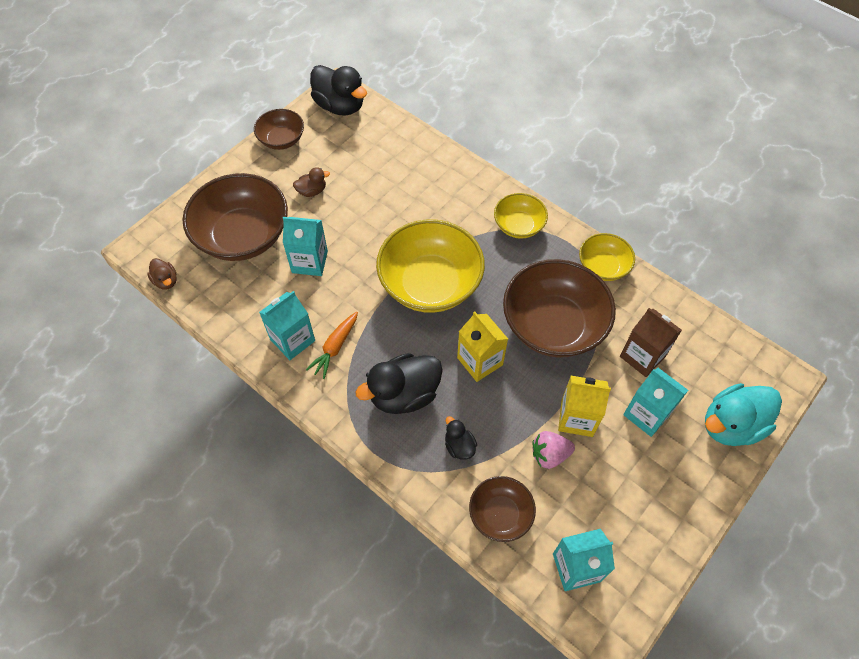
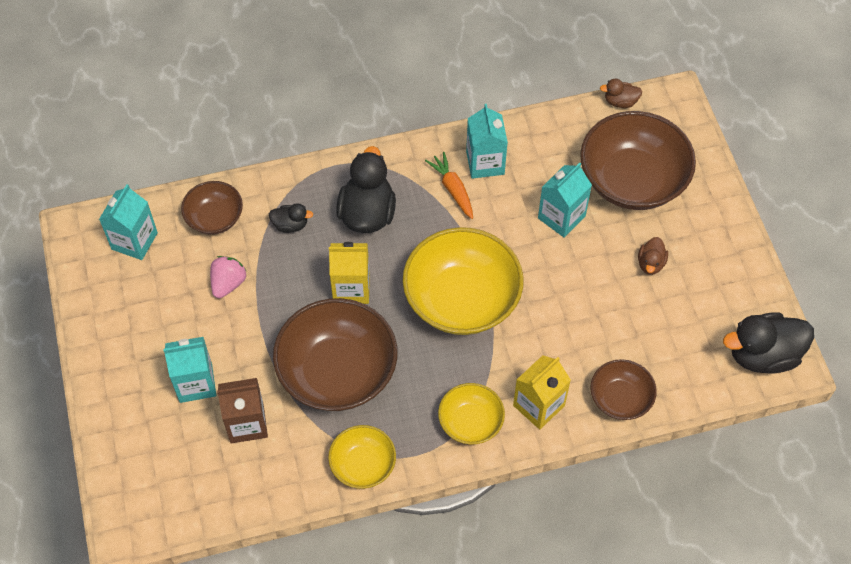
camera: 125 degrees right, 0 degrees up
brown bowl [254,109,304,150] -> brown bowl moved to [590,359,657,420]
yellow carton [558,376,611,437] -> yellow carton moved to [513,355,571,429]
turquoise duck [705,383,782,446] -> none

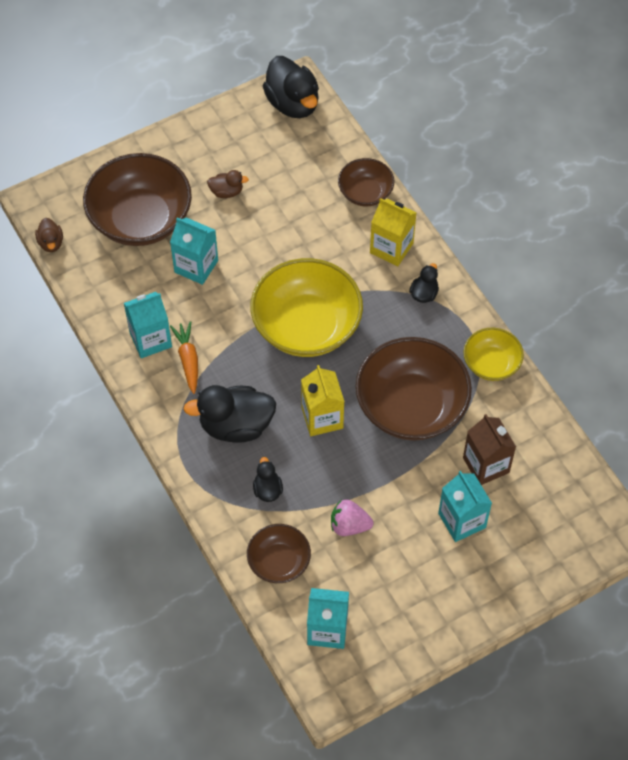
camera: 105 degrees left, 0 degrees up
orange carrot [425,152,473,219] -> orange carrot turned 120 degrees clockwise [170,321,198,394]
yellow bowl [438,383,505,445] -> black duck [409,263,439,303]

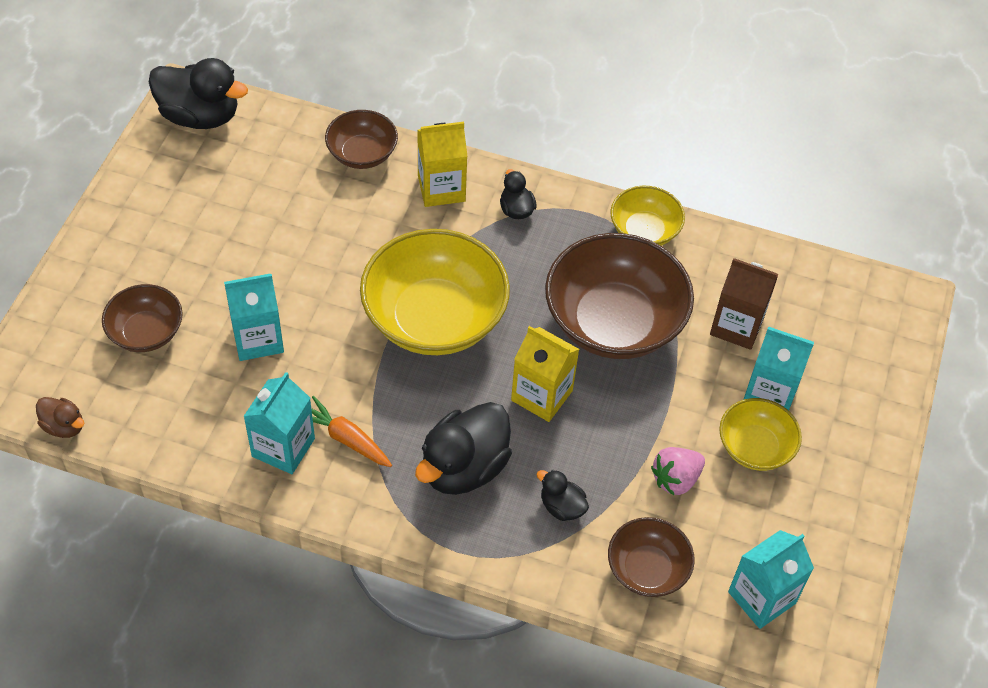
camera: 45 degrees left, 5 degrees down
brown bowl [83,153,192,246] -> brown bowl [102,284,183,352], size x0.53
brown duck [207,170,249,198] -> none
none -> yellow bowl [719,398,802,471]

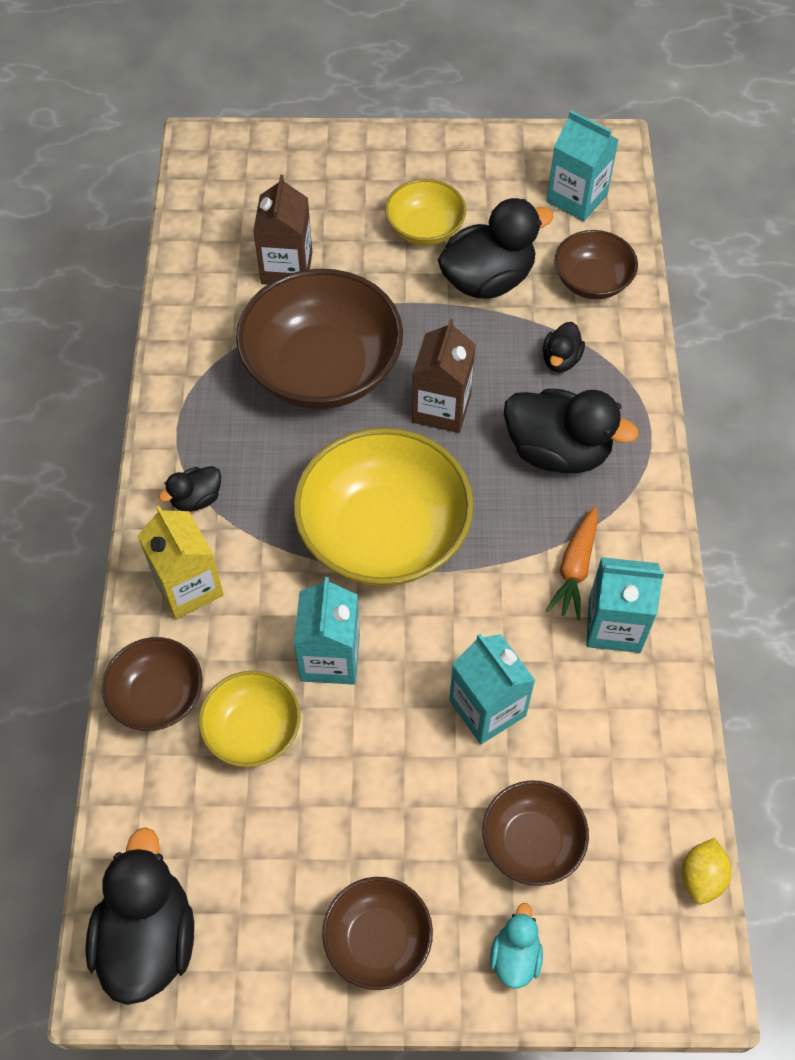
camera: 105 degrees left, 5 degrees up
brown duck [36,397,85,438] -> yellow lemon [682,838,732,904]
yellow carton [511,326,579,422] -> brown carton [412,319,476,433]
yellow bowl [610,186,685,246] -> yellow bowl moved to [199,671,301,767]
pink strawberry [651,447,705,495] -> black duck [438,198,554,299]
turquoise carton [743,327,814,410] -> turquoise carton moved to [294,577,360,685]
none -> brown bowl [322,877,433,990]
none -> turquoise duck [490,903,543,988]

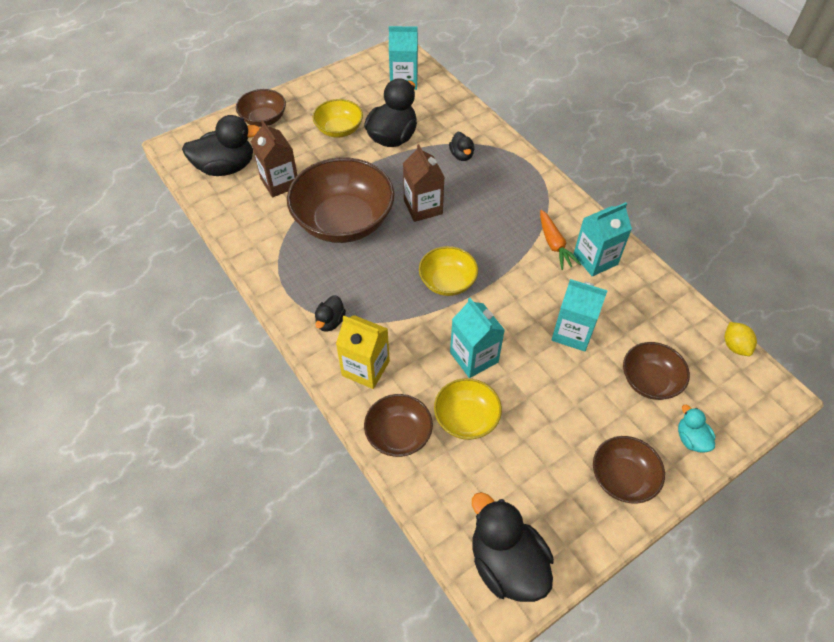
camera: 35 degrees left, 5 degrees down
yellow bowl [293,428,474,587] -> yellow bowl [419,246,478,296], size x0.53
black duck [504,389,639,473] -> black duck moved to [182,115,260,176]
brown bowl [554,230,638,299] -> brown bowl moved to [236,89,286,127]

